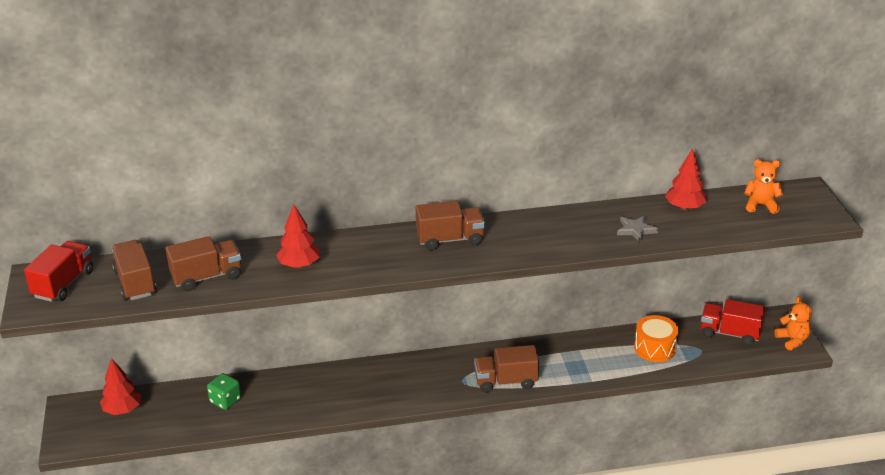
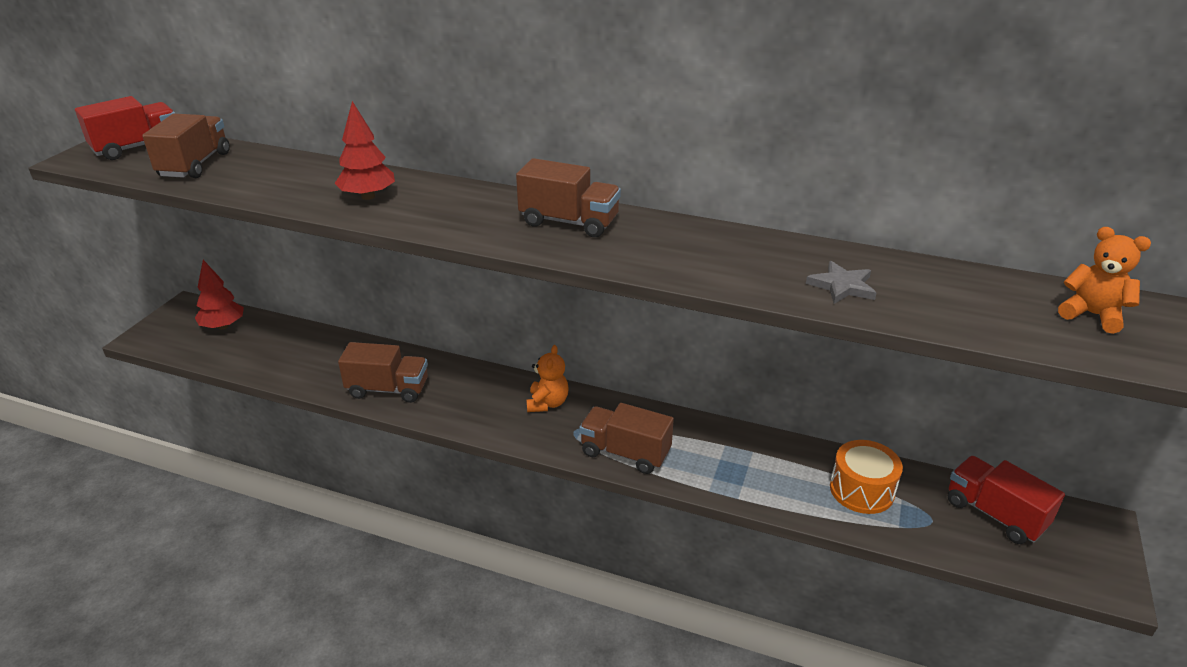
camera: 30 degrees right, 0 degrees up
brown truck [165,236,241,291] -> brown truck moved to [338,342,428,403]
green dice [207,373,241,410] -> none
red tree [665,148,707,210] -> none
orange teddy bear [775,297,812,351] -> orange teddy bear moved to [526,345,569,412]

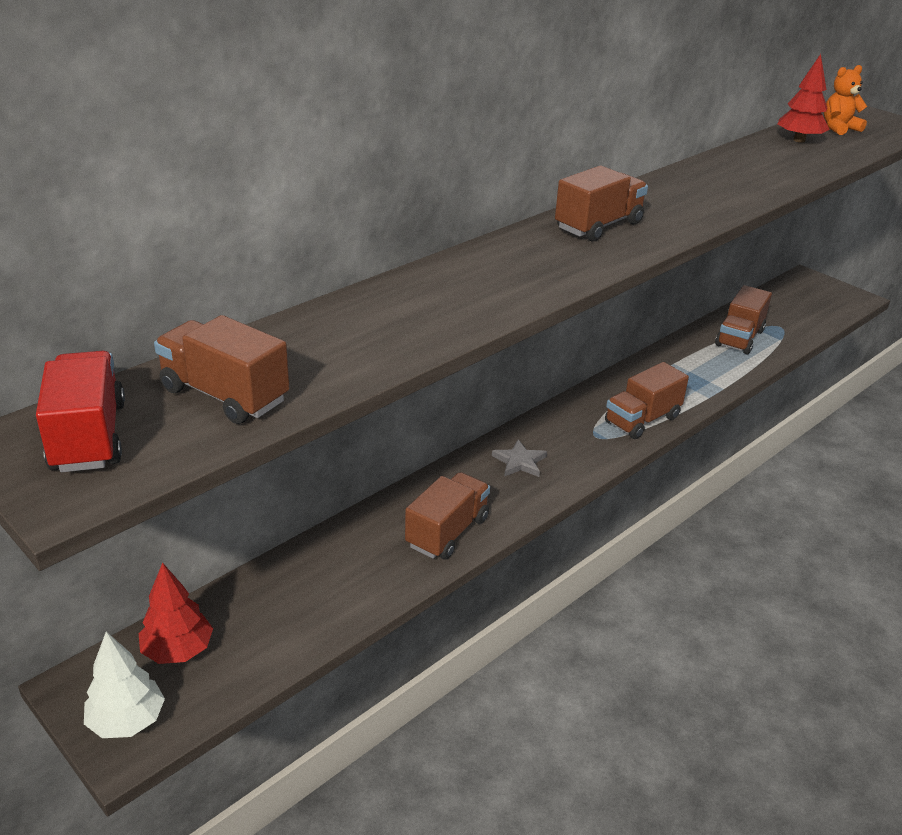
camera: 65 degrees left, 0 degrees up
red tree [334,101,395,200] -> red tree moved to [777,54,830,143]
orange teddy bear [526,345,569,412] -> none
grey star [806,261,876,304] -> grey star moved to [492,439,547,477]
orange drum [830,440,903,514] -> brown truck [715,285,772,355]
red truck [948,456,1065,544] -> none
none -> white tree [84,632,165,738]

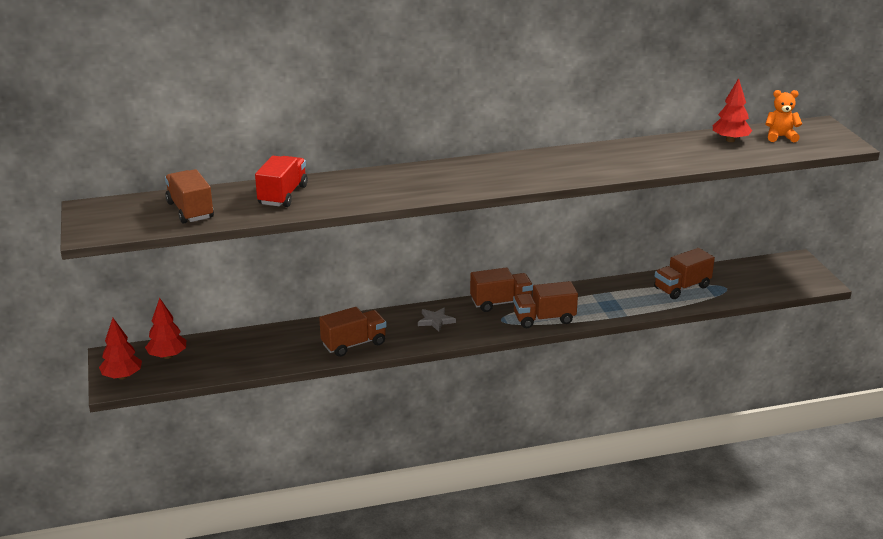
camera: 30 degrees right, 5 degrees down
red truck [36,351,125,472] -> red truck moved to [255,156,308,207]
white tree [84,632,165,738] -> red tree [99,318,142,380]
brown truck [555,166,648,241] -> brown truck moved to [470,268,533,312]

